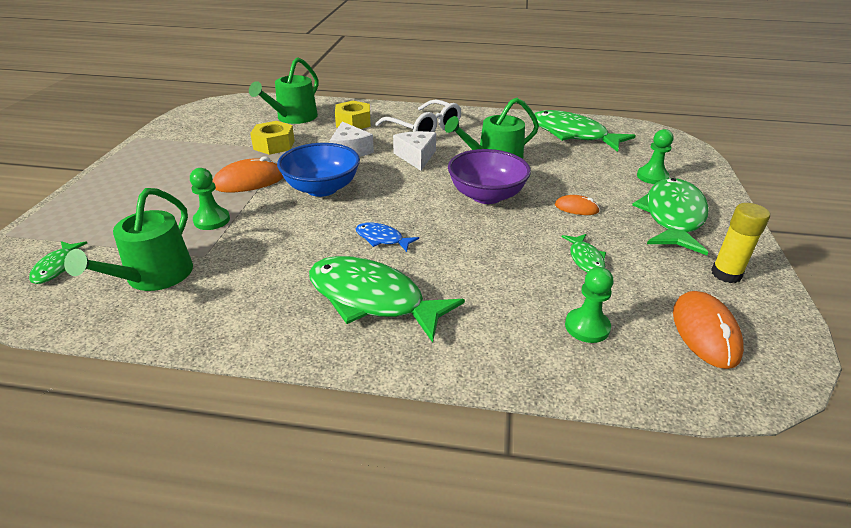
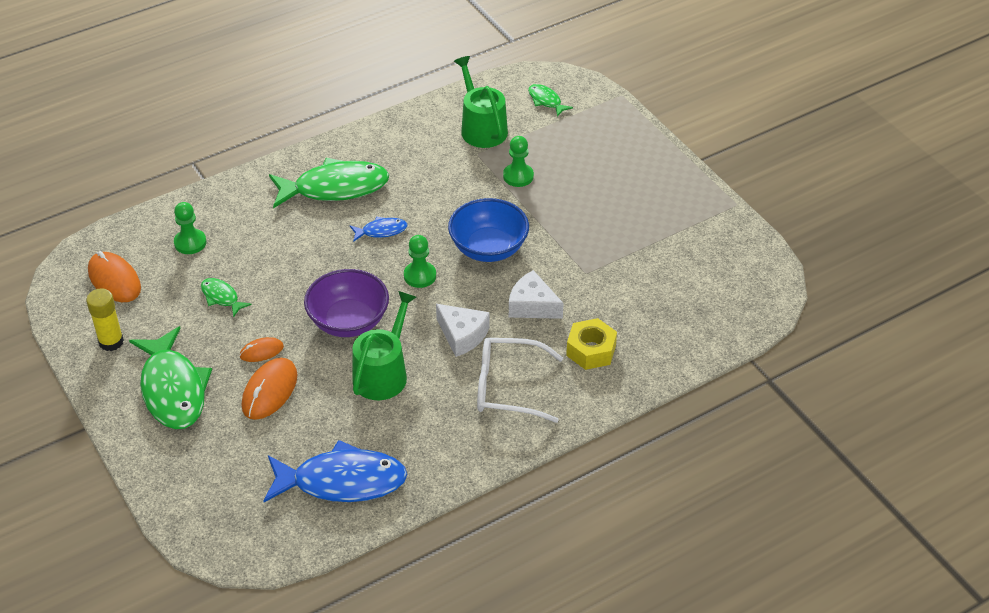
camera: 140 degrees right, 10 degrees up
orange mouse [212,156,283,192] -> orange mouse moved to [242,358,297,420]
green watering can [249,57,319,124] -> none
yellow nut [250,121,295,155] -> none
green fish [534,110,636,152] -> blue fish [263,440,407,502]
green pawn [637,129,673,184] -> green pawn moved to [404,235,436,288]

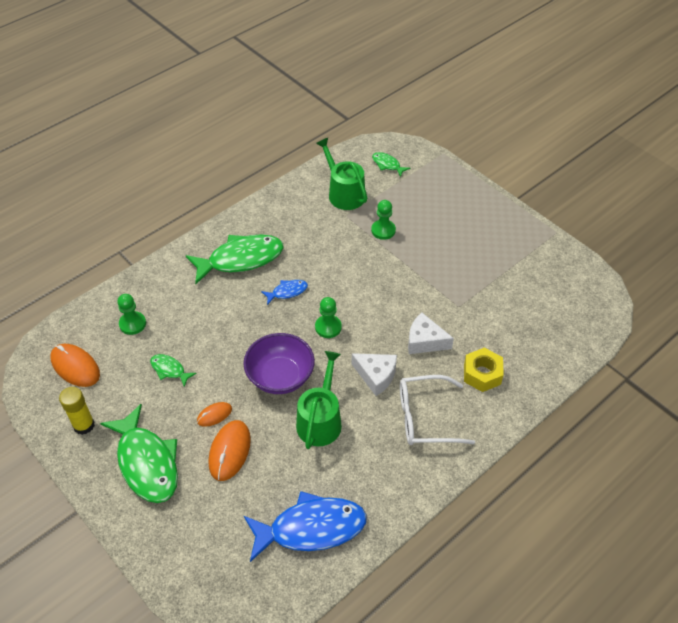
camera: 10 degrees left, 5 degrees up
blue bowl [448,198,529,262] -> none

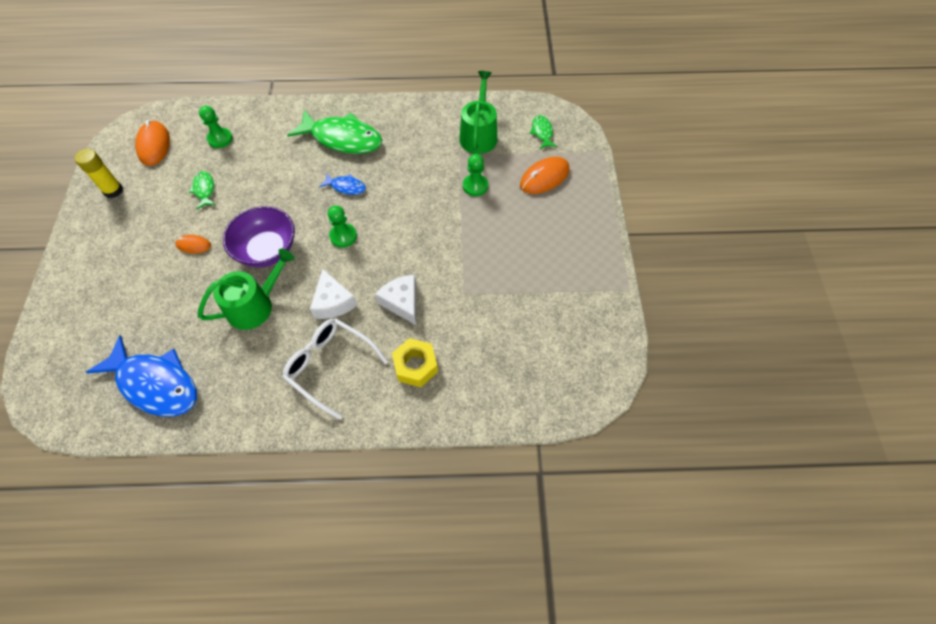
camera: 40 degrees right, 10 degrees up
green fish [100,404,178,503] -> none
orange mouse [209,420,251,481] -> orange mouse moved to [520,157,570,194]

